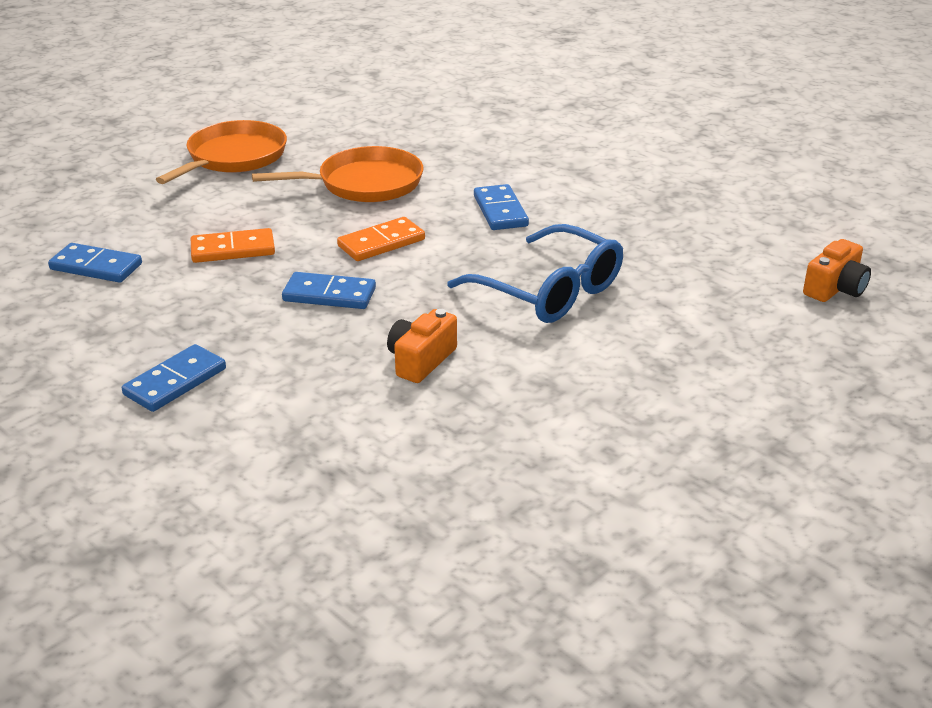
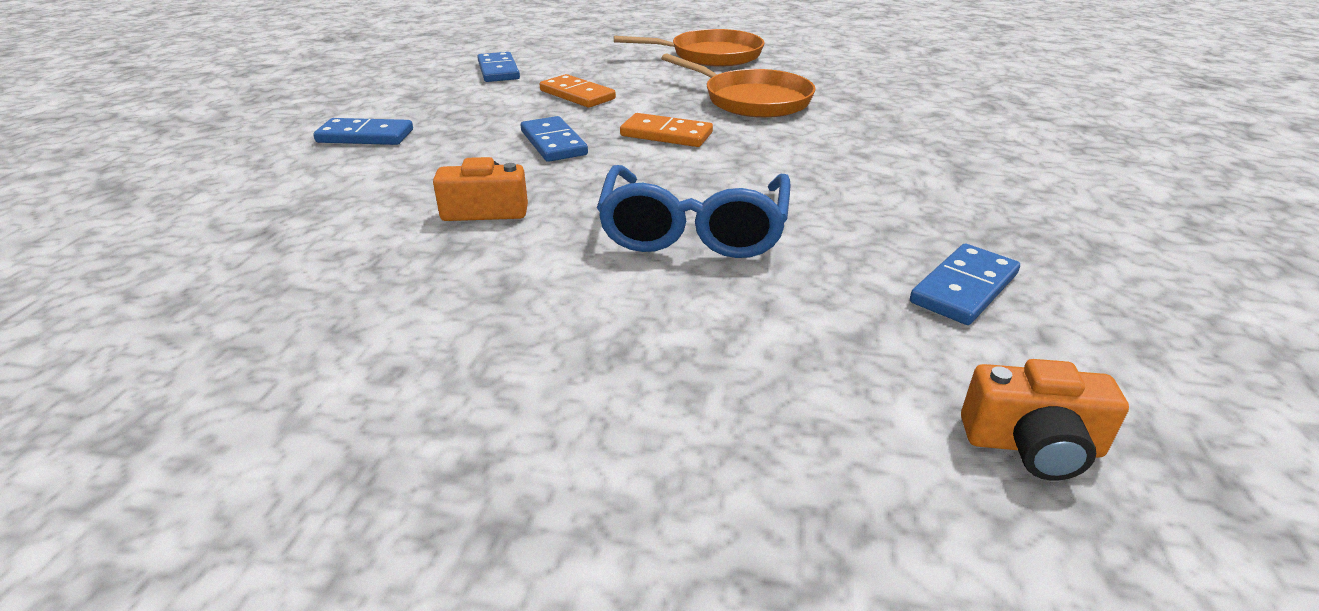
camera: 55 degrees right, 0 degrees up
blue domino [474,184,529,230] -> blue domino moved to [910,244,1020,325]

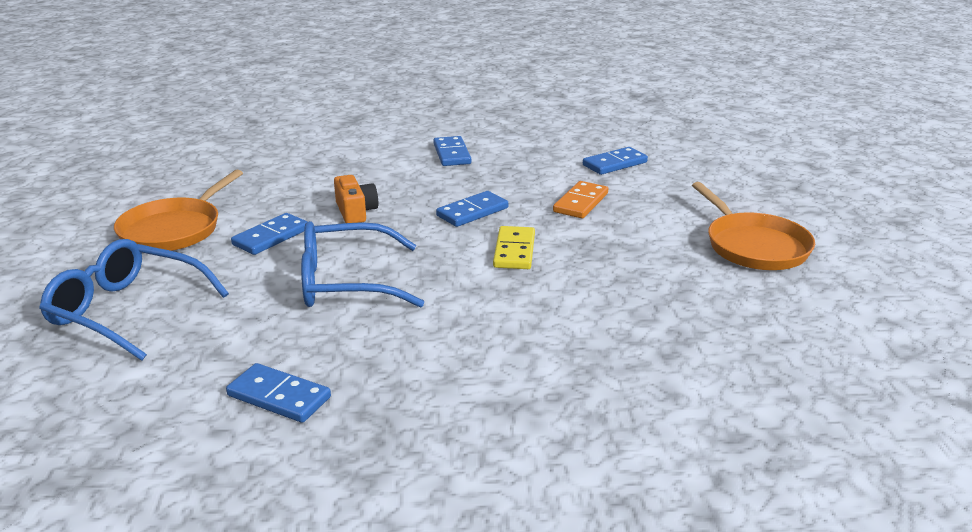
camera: 75 degrees right, 5 degrees down
orange domino [620,113,713,147] -> yellow domino [493,226,535,269]
orange pan [661,53,816,118] -> orange pan moved to [114,170,243,251]
orange camera [961,359,1129,481] -> none
none -> blue glasses [39,239,229,361]
none -> blue domino [231,213,308,255]

